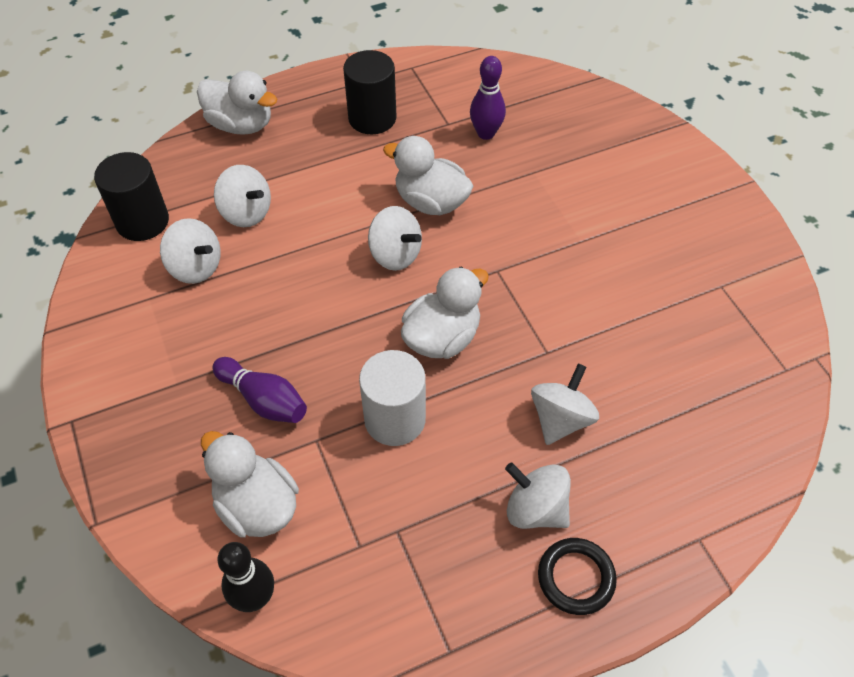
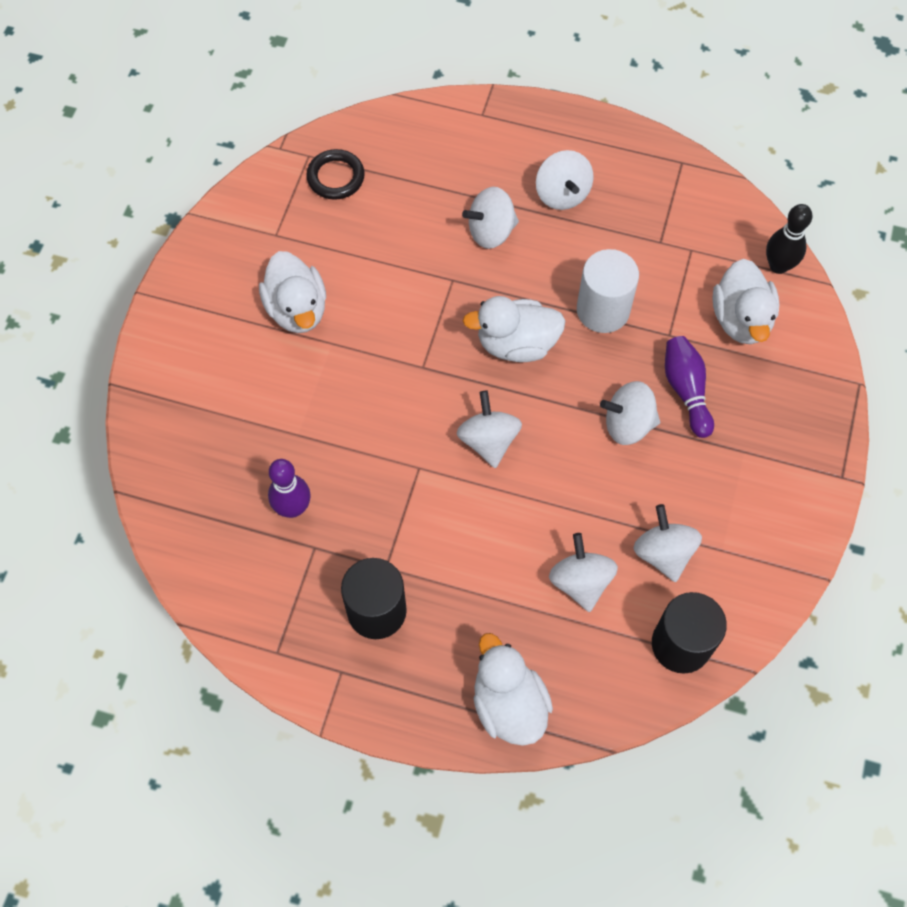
camera: 140 degrees left, 10 degrees up
white duck [383,136,473,215] -> white duck moved to [259,251,326,333]
black ring [538,538,617,615] -> black ring moved to [306,149,365,200]
none -> white spinning top [600,381,660,445]

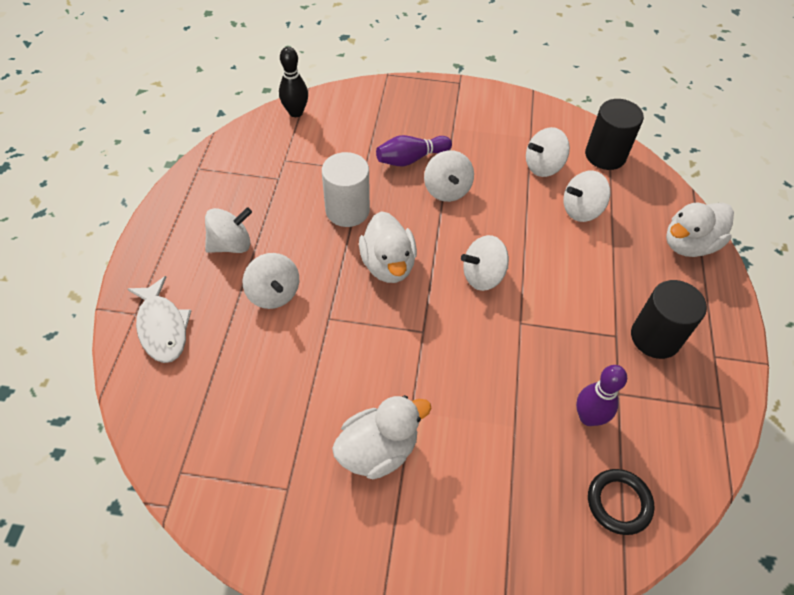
camera: 100 degrees left, 10 degrees down
black ring [306,149,365,200] -> black ring moved to [588,469,655,535]
white duck [712,259,779,344] -> none
none -> white fish [127,276,191,363]

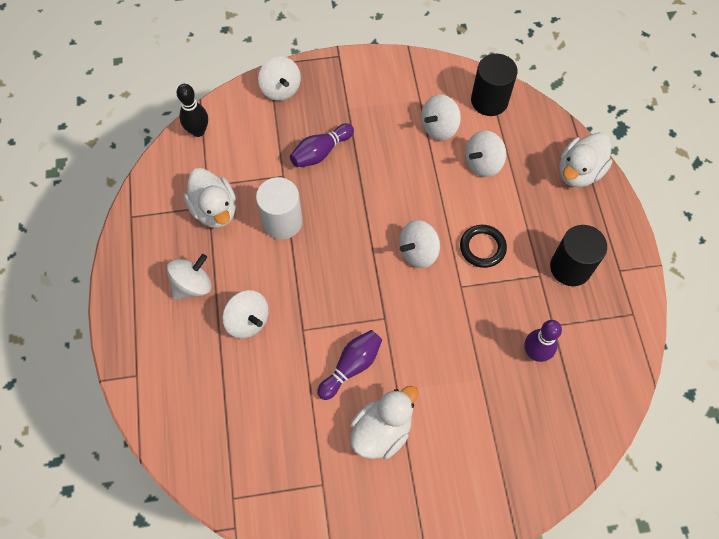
camera: 15 degrees left, 10 degrees up
white fish [127,276,191,363] -> none
white duck [359,211,417,283] -> white duck moved to [184,168,236,228]
white spinning top [424,150,474,202] -> white spinning top moved to [258,56,301,101]
black ring [588,469,655,535] -> black ring moved to [460,225,507,268]
none -> purple bowling pin [317,330,382,400]

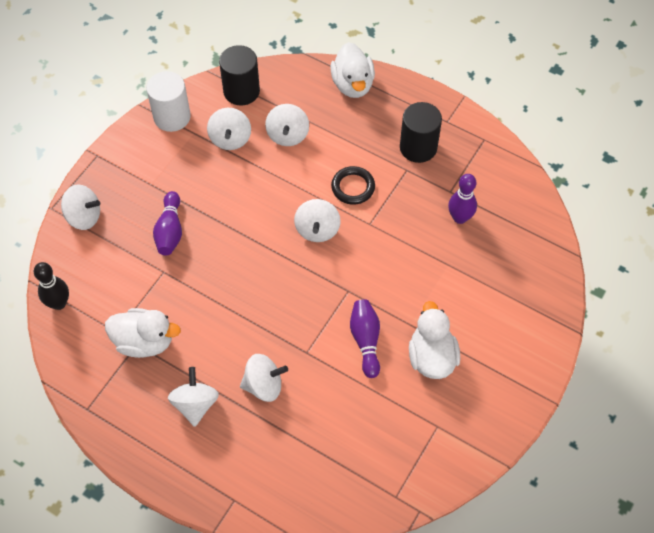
camera: 50 degrees left, 5 degrees down
white cylinder [256,177,303,239] -> white cylinder moved to [146,71,191,132]

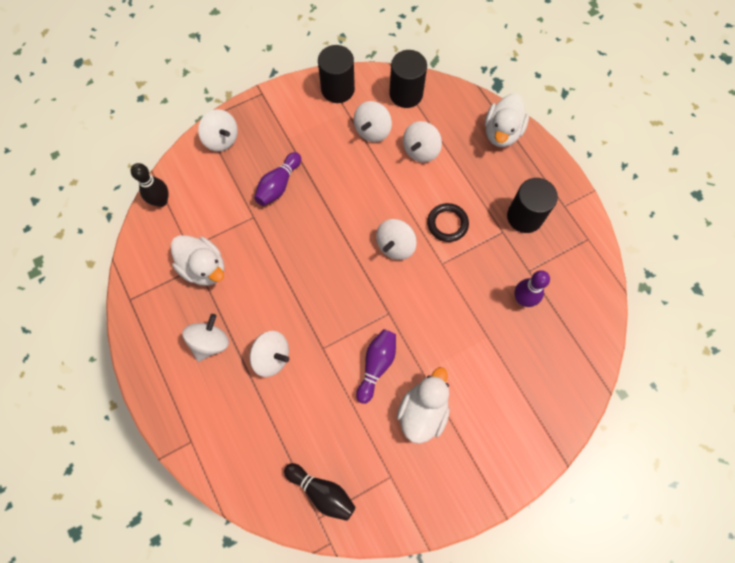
camera: 30 degrees right, 10 degrees up
white cylinder [146,71,191,132] -> black cylinder [318,45,355,103]
none -> black bowling pin [284,463,356,521]

